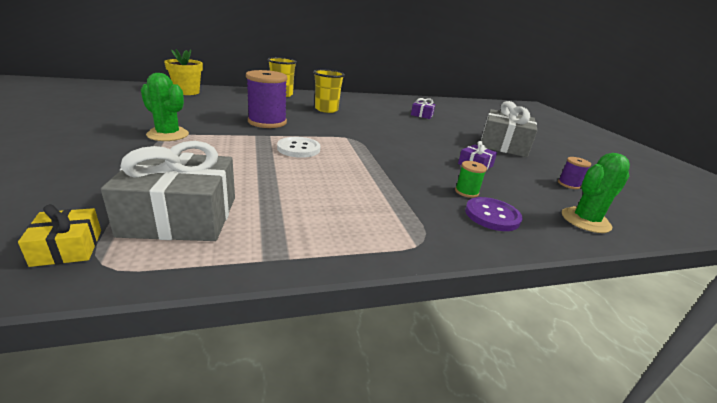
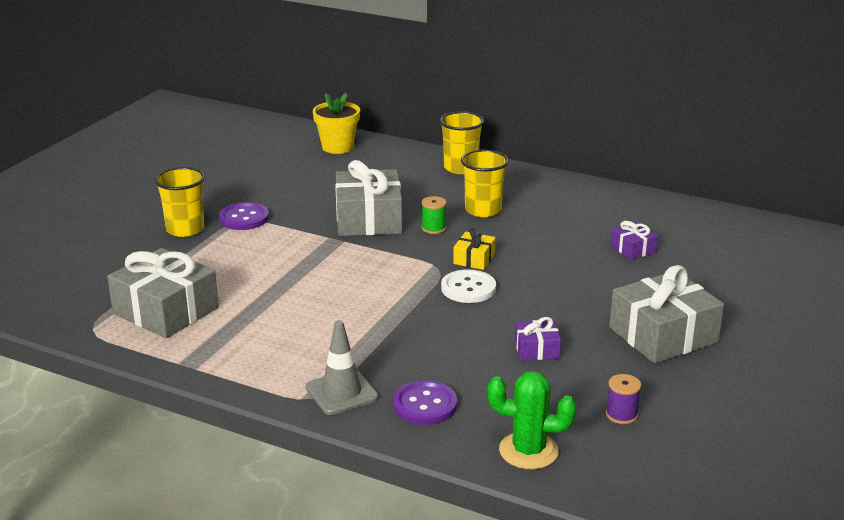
camera: 45 degrees right, 0 degrees up
yellow gift [18,204,101,267] -> yellow gift moved to [453,228,496,270]
green cactus [141,73,189,141] -> purple button [219,202,269,230]
purple spool [246,70,287,128] -> grey gift [335,160,402,236]
white button [277,137,320,158] -> white button moved to [441,269,496,303]
green spool [455,161,487,198] -> green spool moved to [422,196,447,234]
none -> yellow cup [155,167,205,237]
none -> grey traffic cone [306,320,378,415]

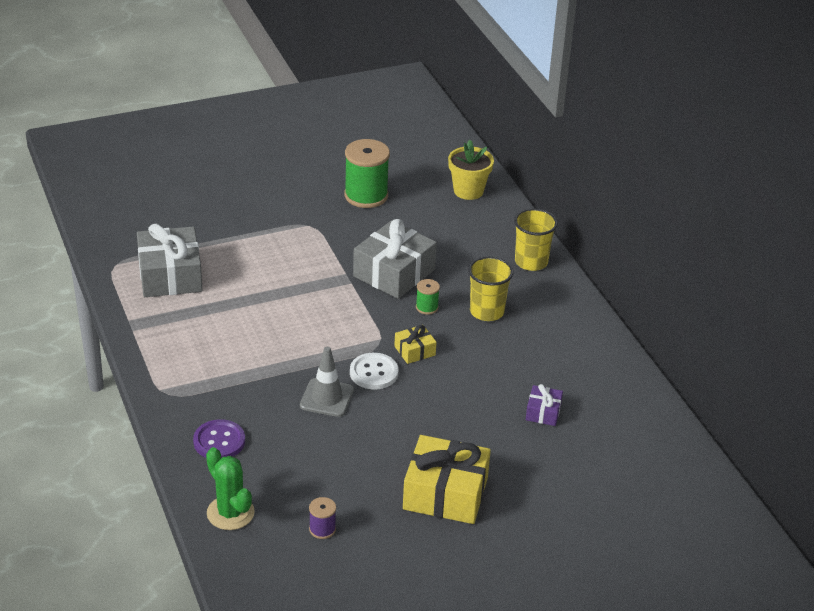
camera: 40 degrees right, 10 degrees up
yellow cup [155,167,205,237] -> none
purple button [219,202,269,230] -> none
grey traffic cone [306,320,378,415] -> grey traffic cone moved to [300,347,354,417]
purple gift [515,317,561,360] -> none
grey gift [609,265,724,363] -> yellow gift [403,435,491,524]
none -> green spool [344,139,390,208]

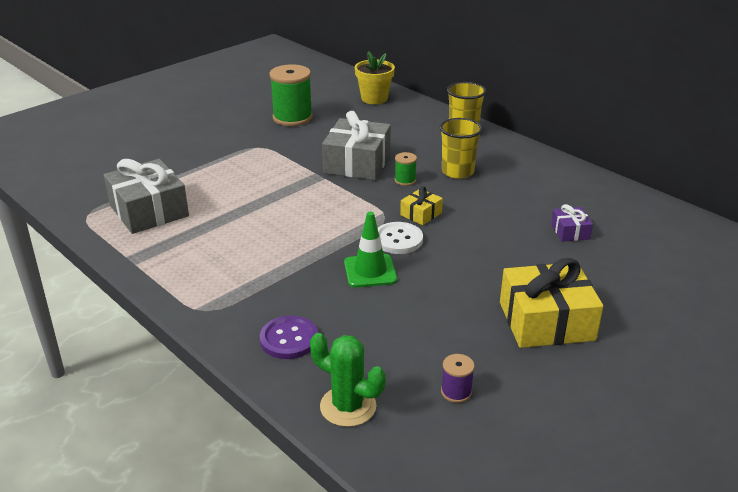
camera: 20 degrees left, 5 degrees down
grey traffic cone [300,347,354,417] -> green traffic cone [344,212,397,288]

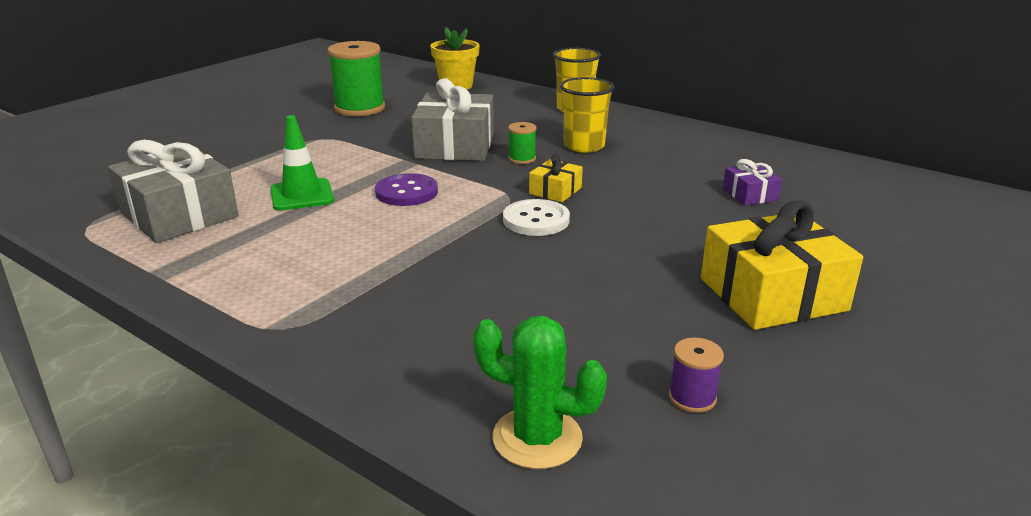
camera: 10 degrees left, 5 degrees down
purple button [260,316,318,359] -> purple button moved to [375,173,438,206]
green traffic cone [344,212,397,288] -> green traffic cone moved to [271,115,334,211]

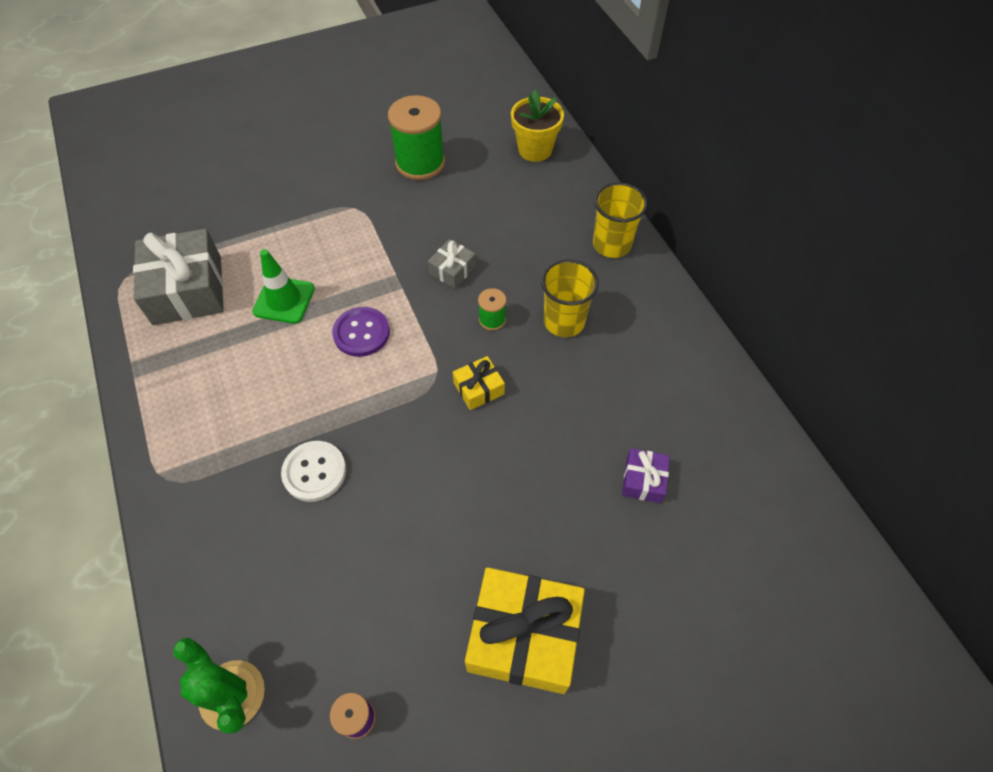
camera: 30 degrees right, 30 degrees up
grey gift [411,78,494,161] -> grey gift [428,239,476,289], size x0.48
white button [503,199,570,236] -> white button moved to [281,441,346,502]

